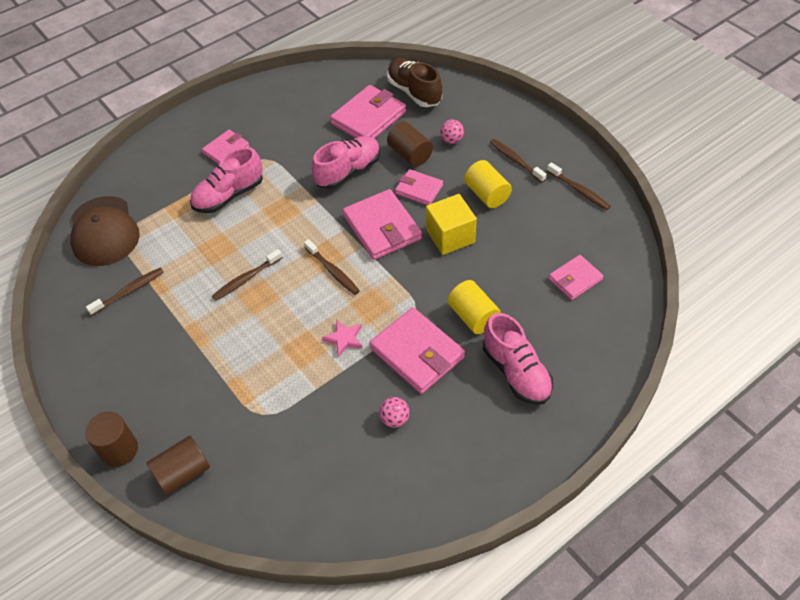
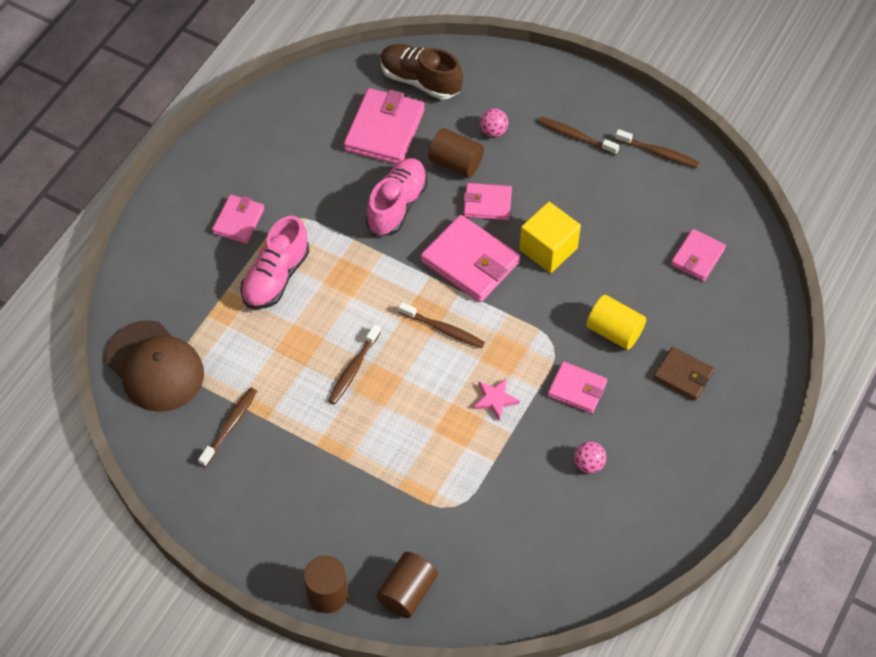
camera: 25 degrees left, 5 degrees up
pink wallet [370,307,465,394] -> pink wallet [548,361,607,413], size x0.60
yellow cylinder [464,160,512,208] -> none
pink shoe [483,313,553,405] -> brown wallet [653,347,715,401]

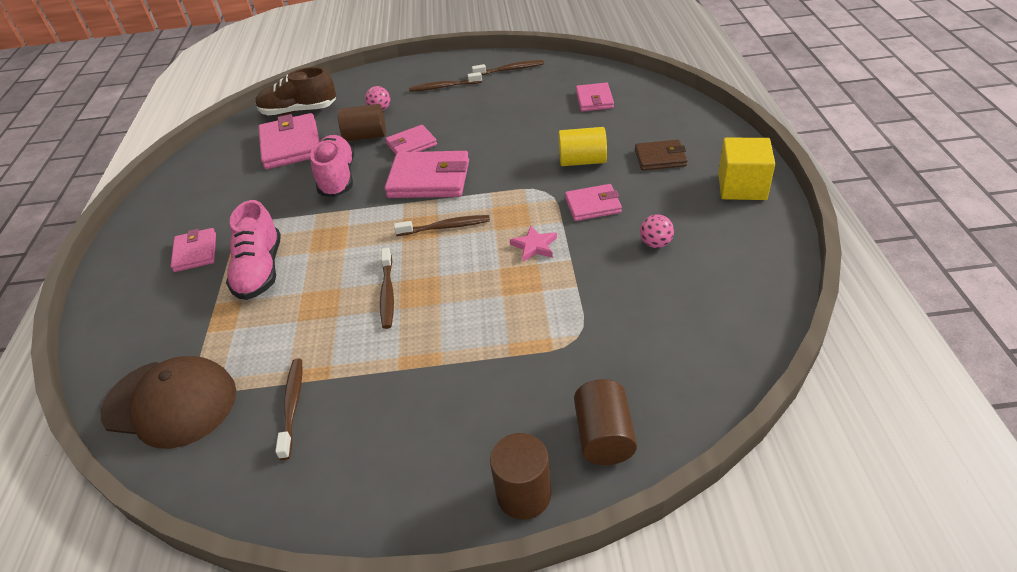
camera: 30 degrees left, 15 degrees down
yellow cube [519,202,581,273] -> yellow cube moved to [718,138,775,200]

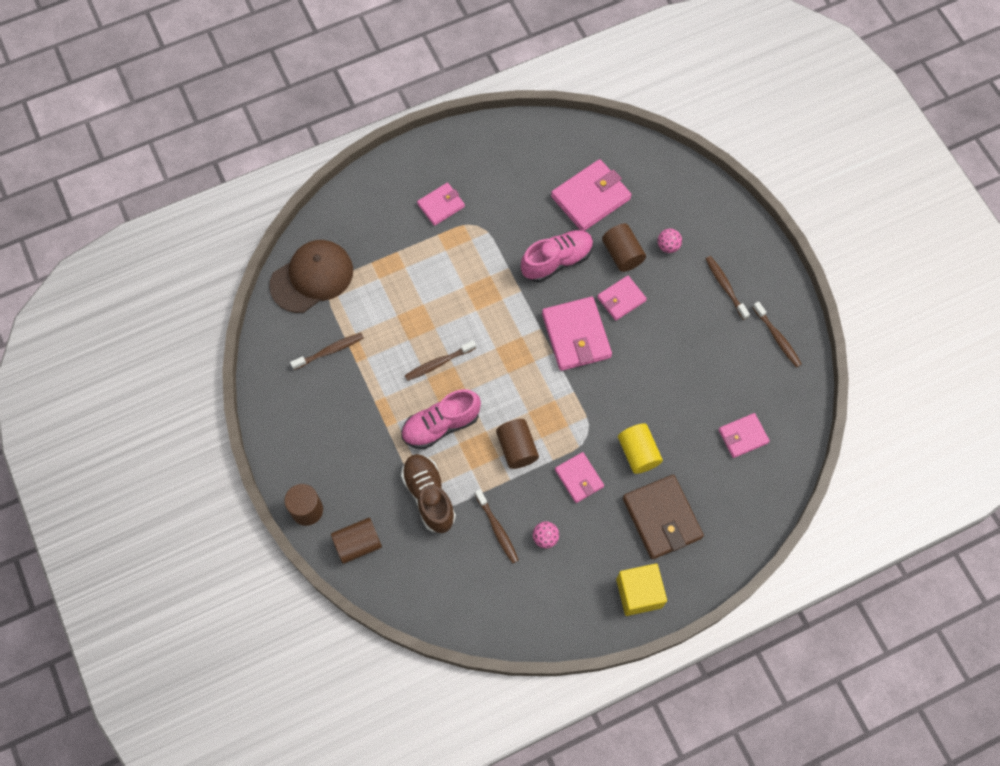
camera: 65 degrees right, 25 degrees up
brown cap [100,356,236,449] -> brown cap turned 120 degrees counterclockwise [269,240,353,313]
pink shoe [226,200,281,300] -> pink shoe moved to [401,389,481,449]
brown shoe [256,67,336,116] -> brown shoe moved to [401,454,456,533]
pink wallet [385,125,437,155] -> pink wallet turned 75 degrees counterclockwise [597,276,647,321]
brown toothbrush [394,215,490,236] -> brown toothbrush moved to [475,489,519,564]
pink star [510,226,557,262] -> brown cylinder [496,419,539,469]
brown wallet [635,140,688,170] -> brown wallet [623,475,704,559], size x1.68

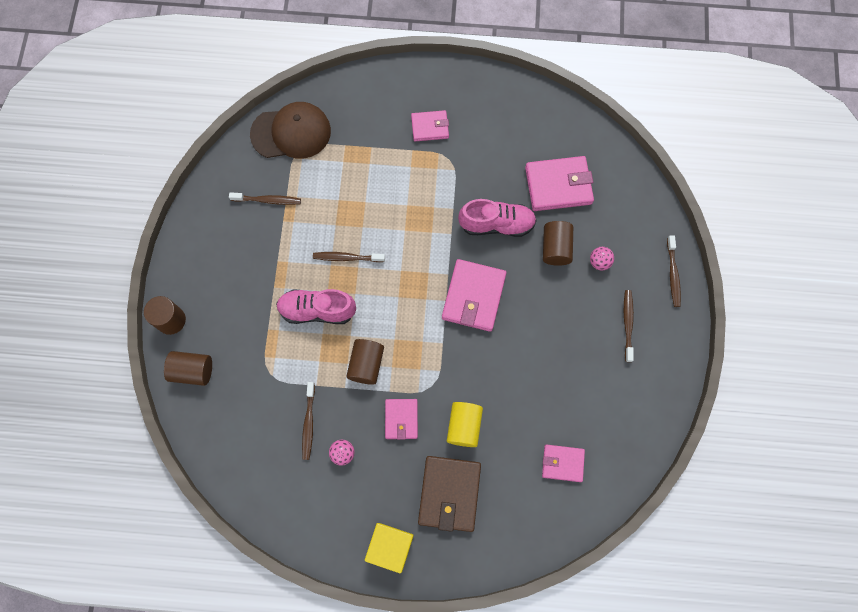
camera: 30 degrees right, 5 degrees up
brown shoe [401,454,456,533] -> none
pink wallet [597,276,647,321] -> none
brown toothbrush [752,301,802,368] -> brown toothbrush moved to [667,235,681,307]

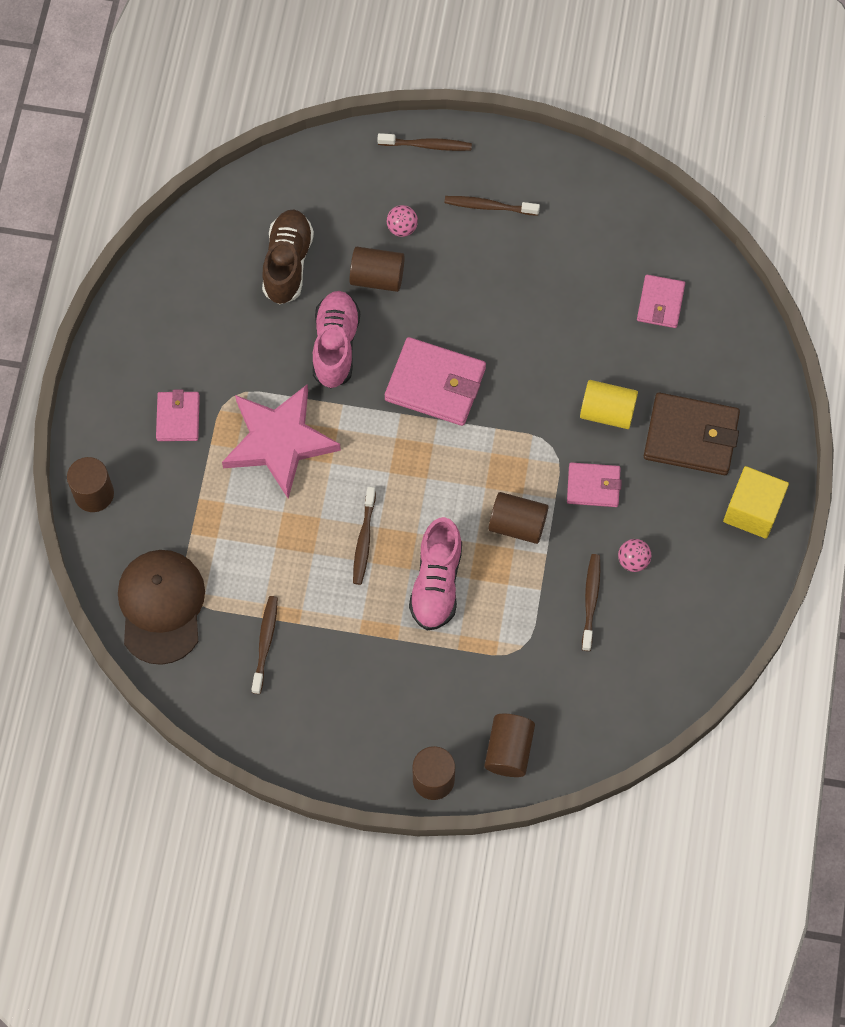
camera: 85 degrees left, 5 degrees down
brown toothbrush [302,382,315,460] -> brown toothbrush turned 90 degrees counterclockwise [582,554,600,651]
pink wallet [525,156,594,211] -> brown shoe [262,210,314,305]
none -> brown cylinder [67,457,114,512]
none -> pink star [222,385,341,498]

